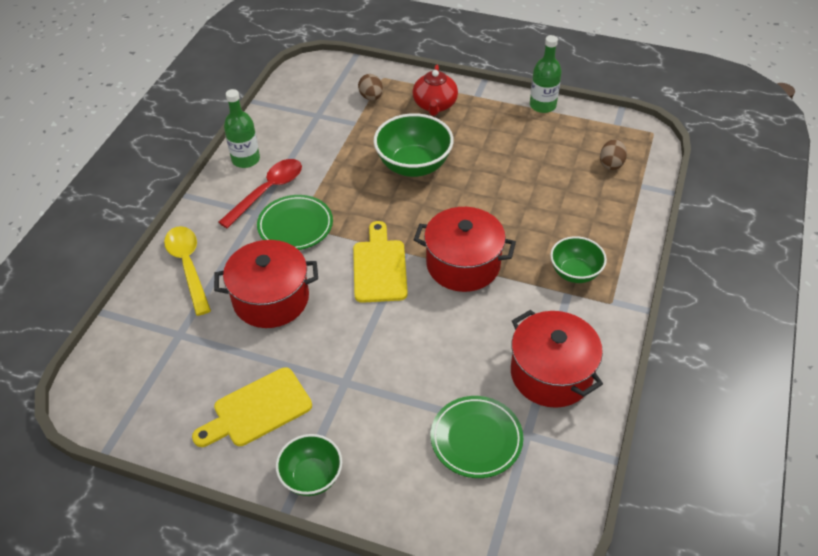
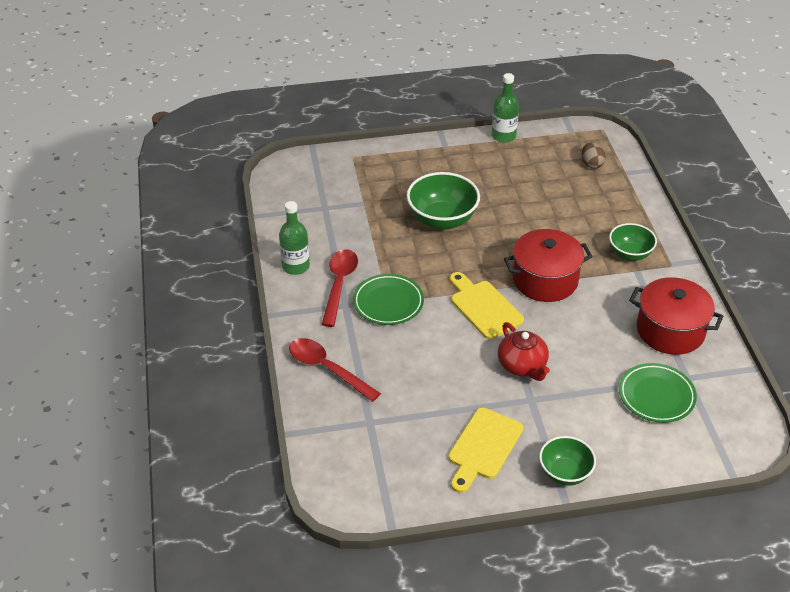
camera: 30 degrees left, 5 degrees down
yellow spoon [164,226,211,316] -> red spoon [289,338,381,402]
red pot [214,240,318,328] -> none
brown egg [358,74,383,101] -> none
red teapot [413,65,458,116] -> red teapot moved to [498,322,550,381]

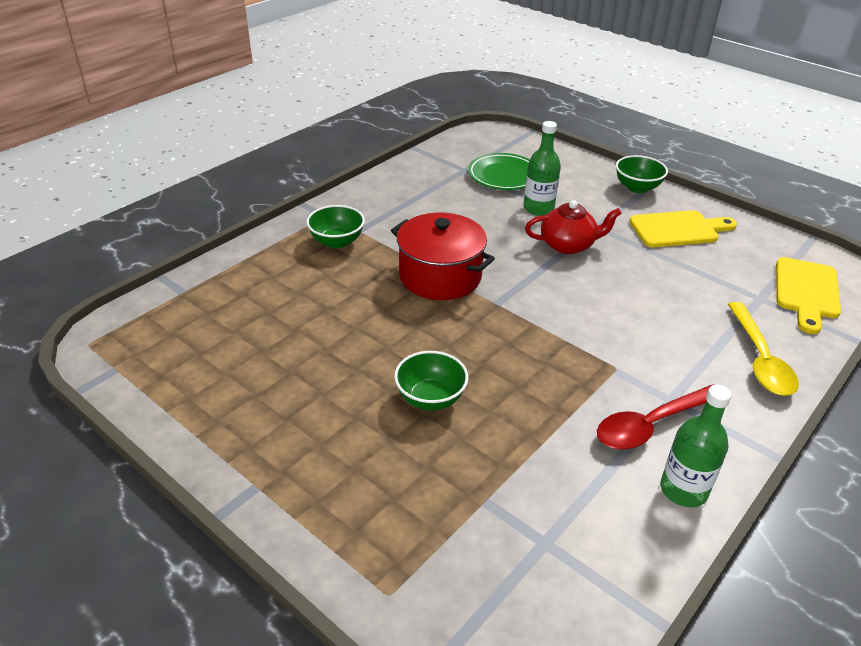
camera: 130 degrees left, 5 degrees down
red spoon [289,338,381,402] -> yellow spoon [728,302,799,396]
green plate [353,274,424,325] -> none
green bowl [407,172,480,230] -> green bowl [394,351,468,410], size x0.63
yellow cutting board [450,272,524,339] -> yellow cutting board moved to [776,257,841,334]
green bottle [492,73,519,143] -> green bottle moved to [523,121,561,216]
red teapot [498,322,550,381] -> red teapot turned 60 degrees clockwise [525,200,622,254]
brown egg [582,142,606,169] -> none
red pot [629,277,723,355] -> none

